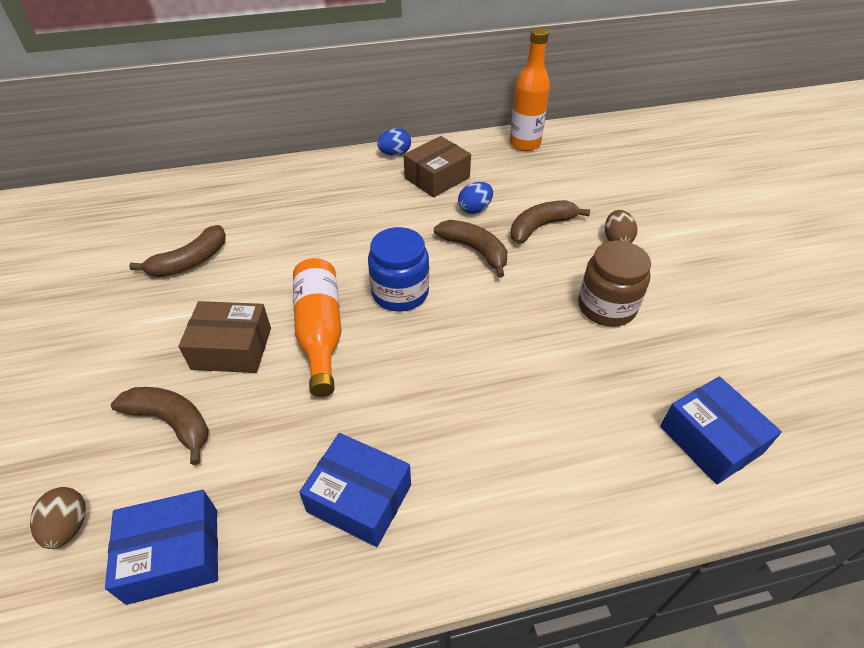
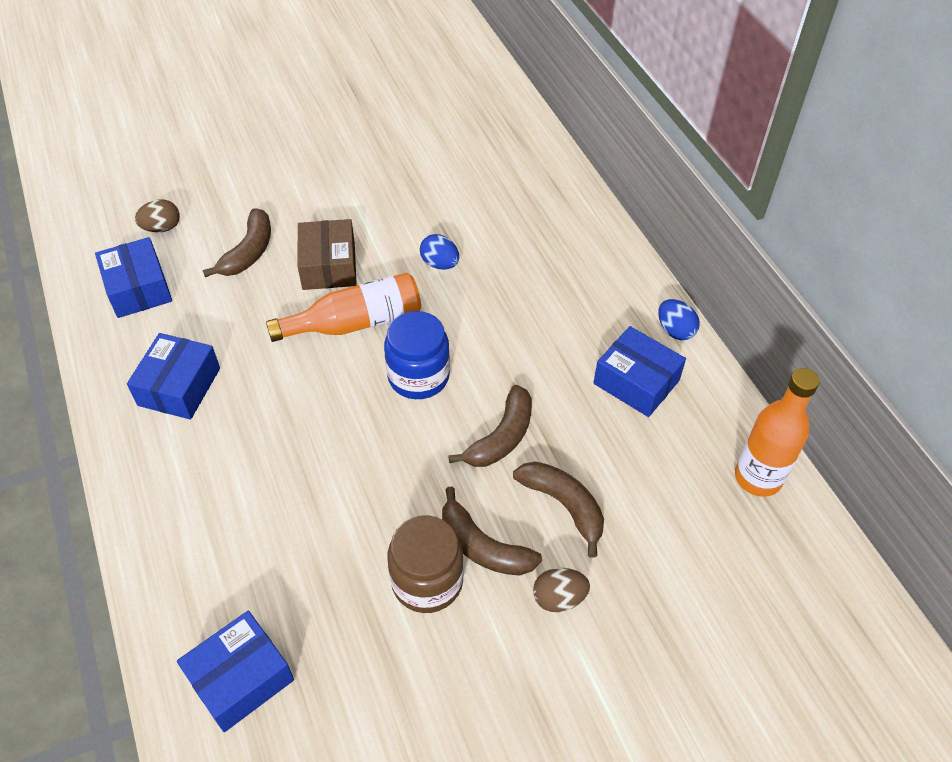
camera: 80 degrees right, 5 degrees up
brown banana [129,225,226,277] -> brown banana moved to [442,487,542,576]
brown box [404,136,471,197] -> blue box [593,326,686,417]
blue egg [458,182,493,214] -> blue egg moved to [420,234,459,270]

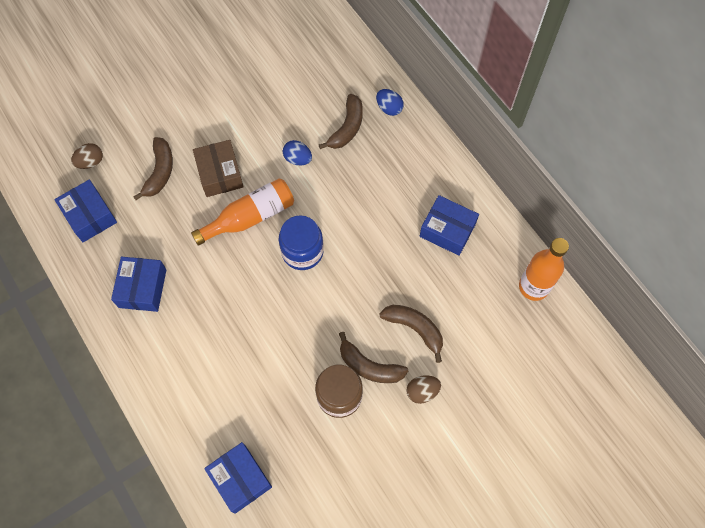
camera: 10 degrees left, 15 degrees up
blue box [177,611,294,732] -> blue box turned 75 degrees counterclockwise [204,442,272,514]
brown banana [448,385,532,467] -> brown banana moved to [319,94,363,149]
blue egg [658,299,700,340] -> blue egg moved to [376,89,404,116]

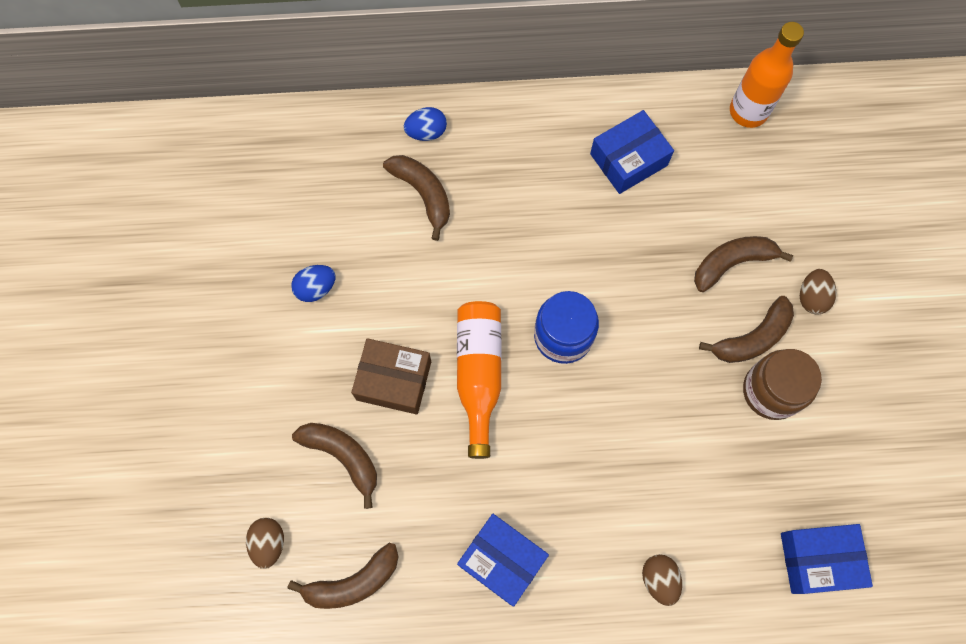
camera: 60 degrees left, 5 degrees up
blue box [54,180,117,242] -> brown banana [287,543,399,609]
blue egg [283,140,312,165] -> blue egg moved to [291,265,335,302]
none -> brown egg [642,554,682,606]

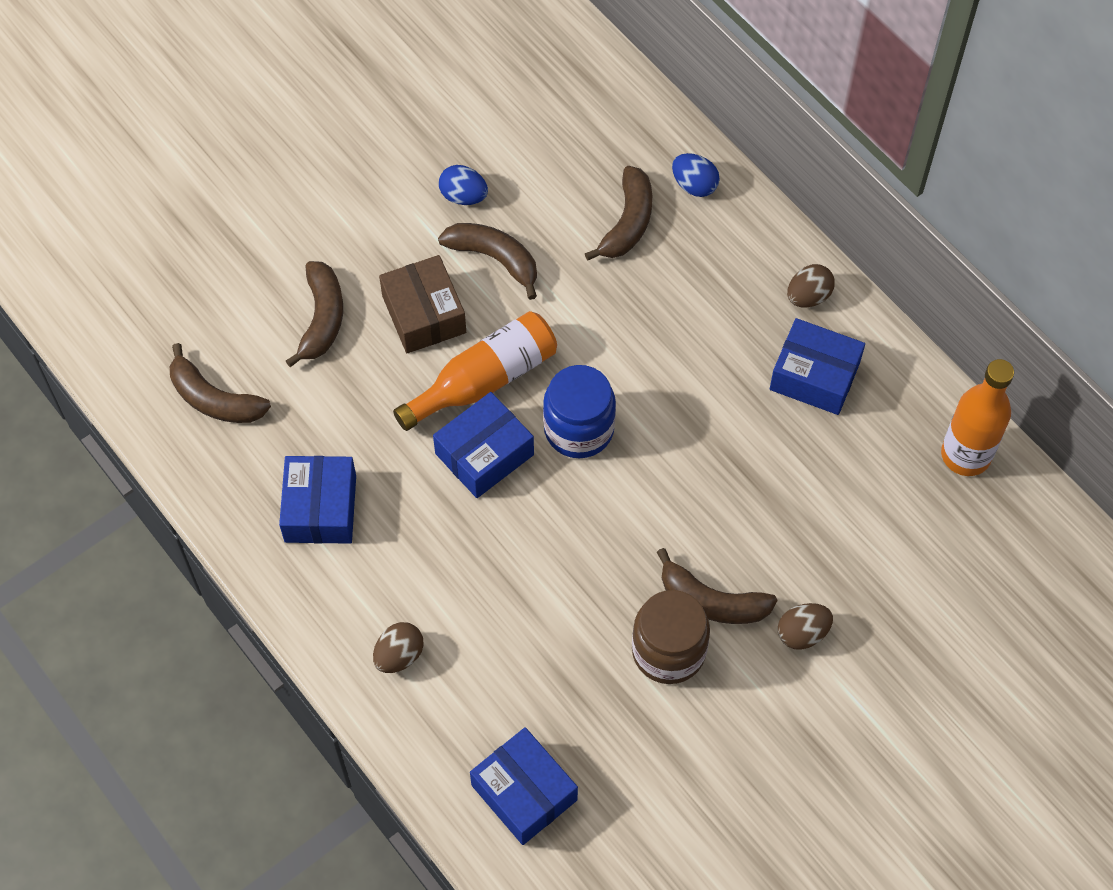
camera: 55 degrees right, 10 degrees down
brown egg [246,518,284,569] -> brown egg moved to [787,264,835,308]
brown banana [694,236,793,292] -> brown banana moved to [438,223,537,300]
none -> blue box [433,392,534,498]

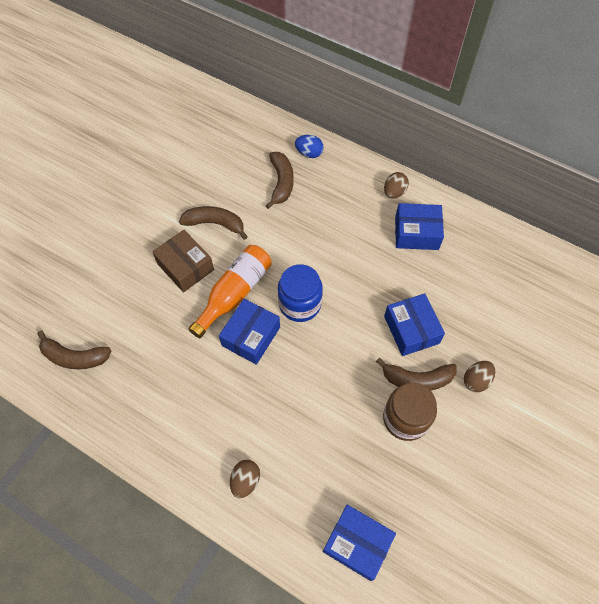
camera: 20 degrees left, 0 degrees up
blue box [279,456,356,544] -> blue box moved to [384,293,445,356]
brown banana [286,261,343,367] -> none
blue egg [439,165,488,205] -> none
orange bottle [941,359,1014,476] -> none

